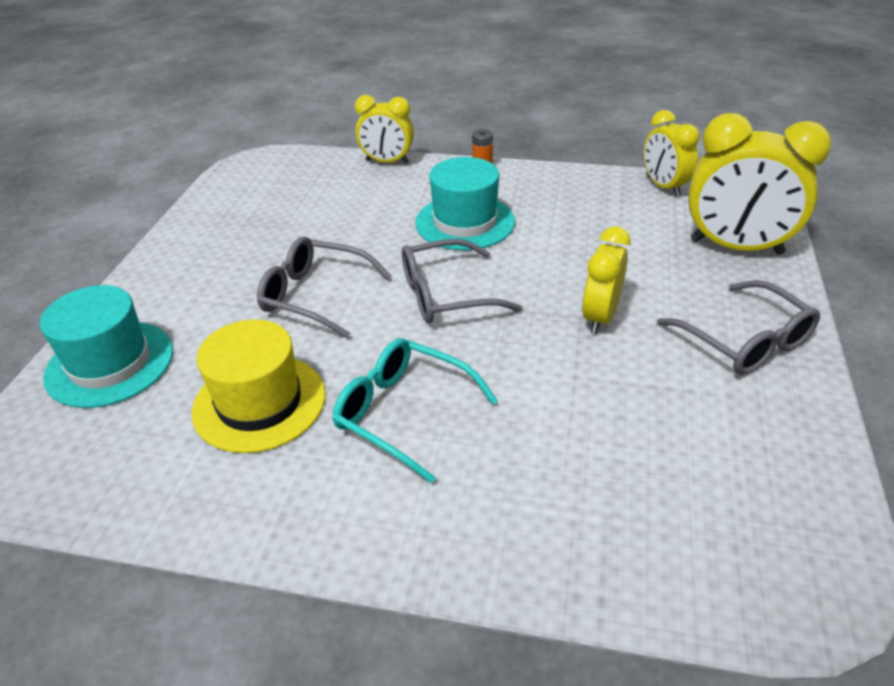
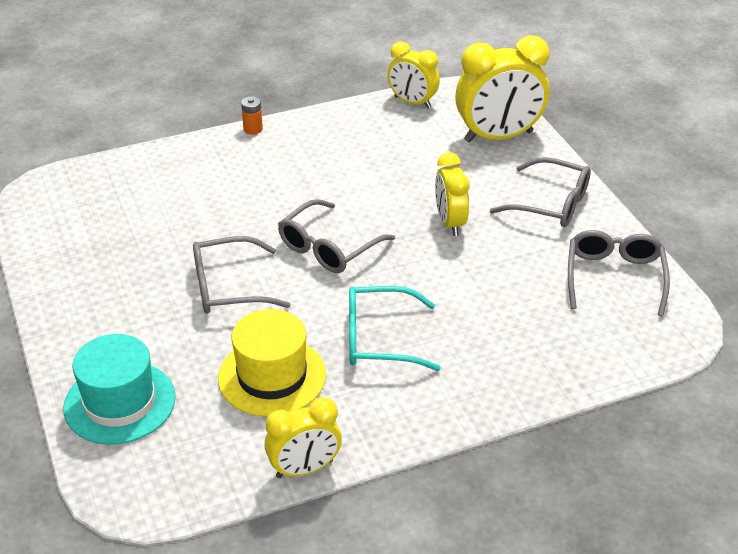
camera: 35 degrees left, 0 degrees up
yellow clock [355,95,414,164] -> yellow clock moved to [264,397,342,478]
turquoise hat [415,157,515,250] -> none
none -> grey glasses [568,230,670,317]

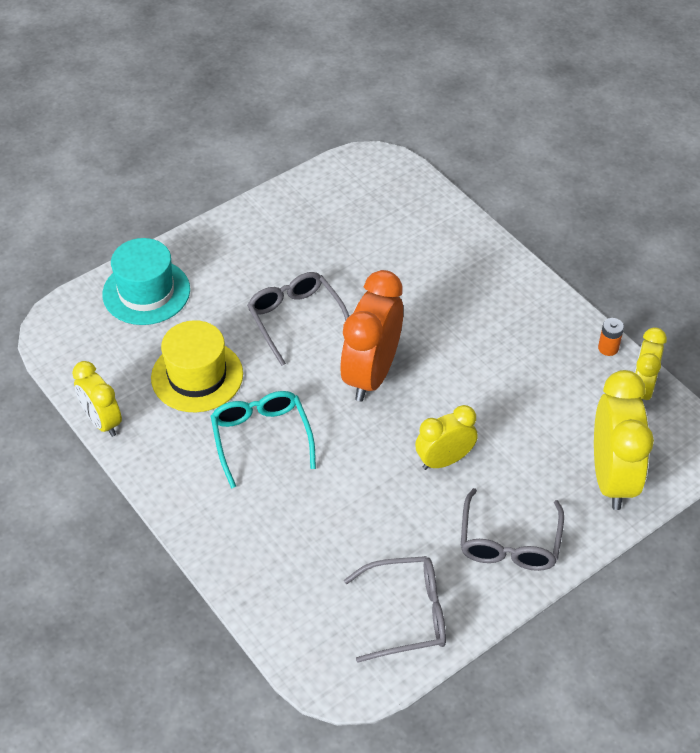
camera: 75 degrees right, 10 degrees up
orange battery [241,96,263,135] -> orange battery moved to [598,318,624,356]
grey glasses [278,199,395,273] -> orange clock [340,270,403,401]
yellow clock [455,35,550,142] -> yellow clock turned 150 degrees counterclockwise [594,370,654,510]

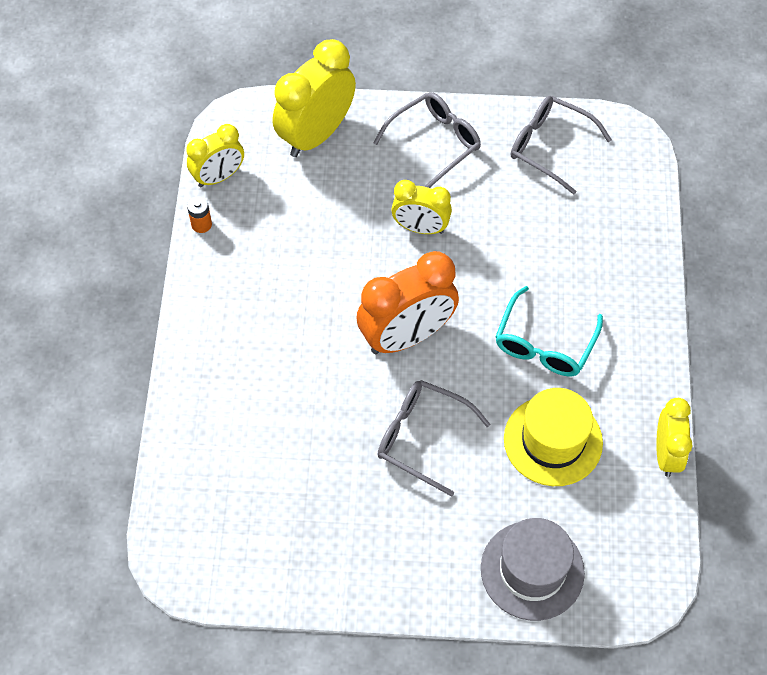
camera: 140 degrees left, 10 degrees up
turquoise hat [102,238,190,325] -> grey hat [481,518,585,621]
grey glasses [247,272,349,366] -> grey glasses turned 105 degrees clockwise [377,380,490,496]

